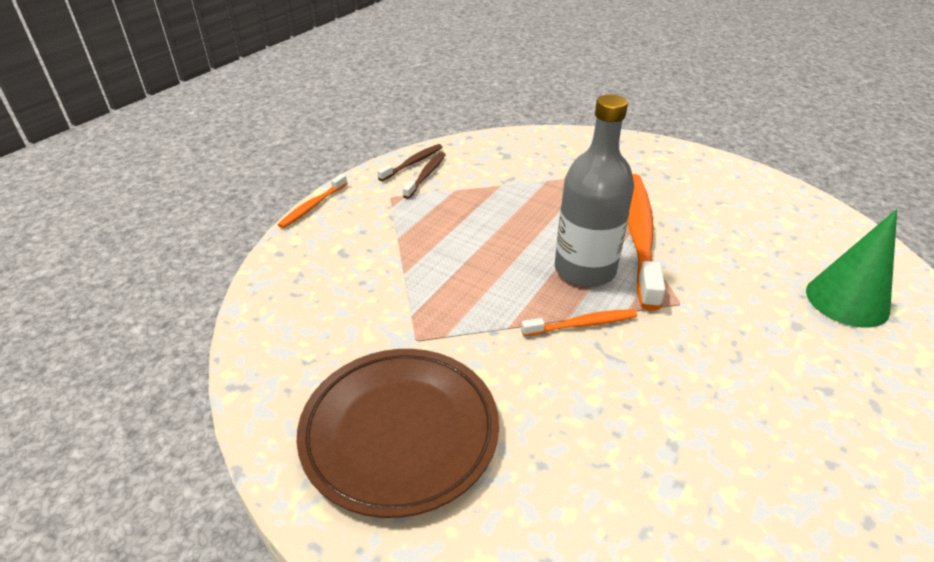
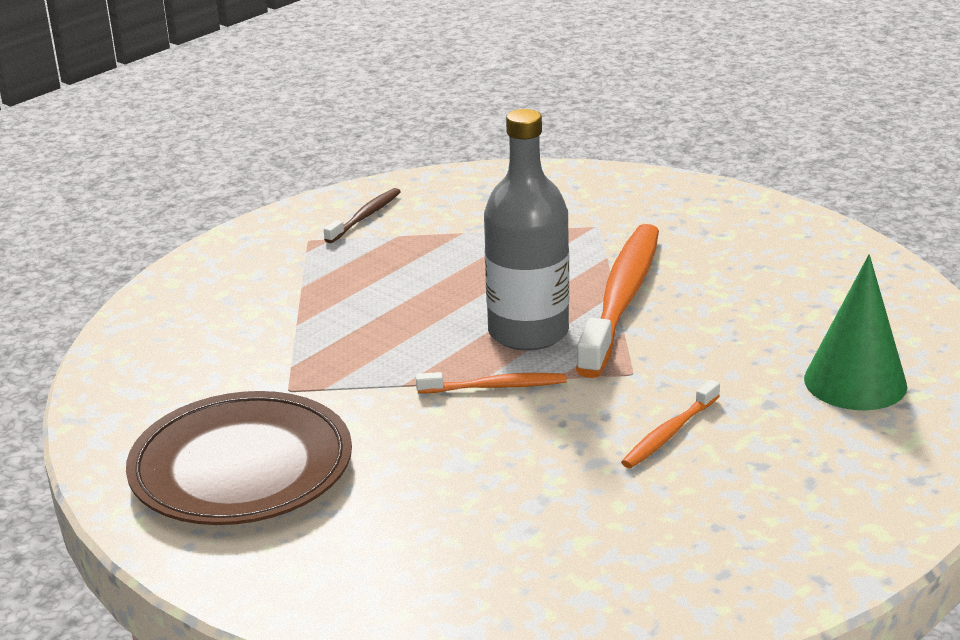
camera: 10 degrees right, 10 degrees down
orange toothbrush [278,174,347,228] -> orange toothbrush moved to [621,380,720,468]
brown toothbrush [377,144,442,181] -> none

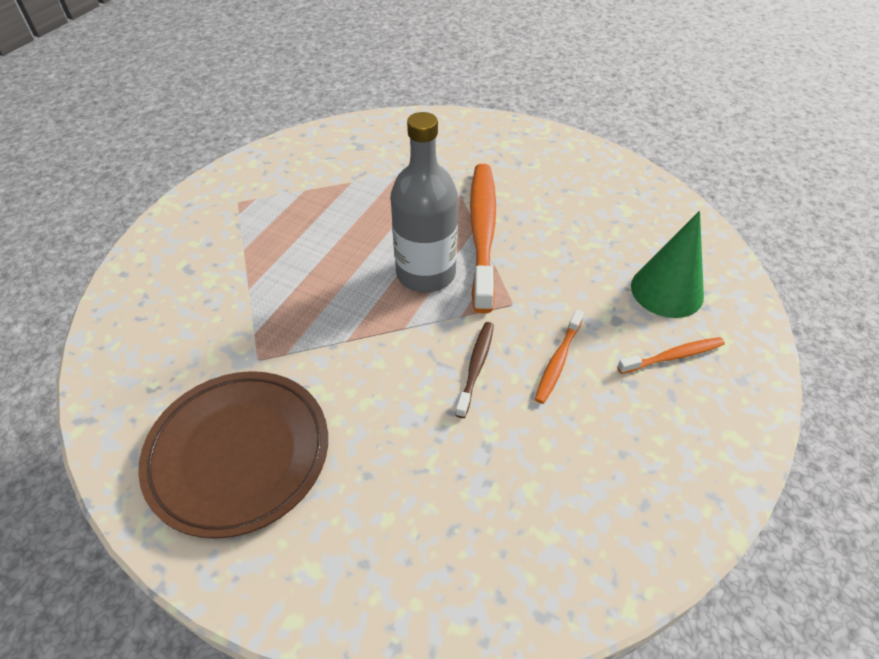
camera: 15 degrees left, 20 degrees up
brown toothbrush [324,188,401,243] -> brown toothbrush moved to [455,322,494,418]
orange toothbrush [416,372,567,394] -> orange toothbrush moved to [617,337,725,374]

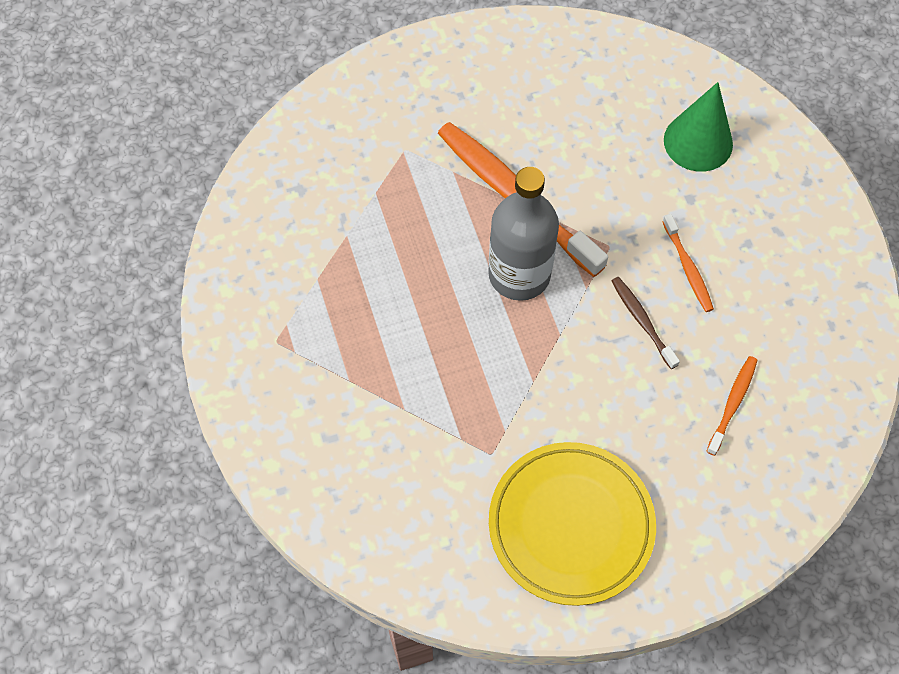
camera: 45 degrees left, 15 degrees up
brown plate [138,371,328,539] -> yellow plate [489,442,656,606]
orange toothbrush [617,337,725,374] -> orange toothbrush moved to [706,356,758,456]

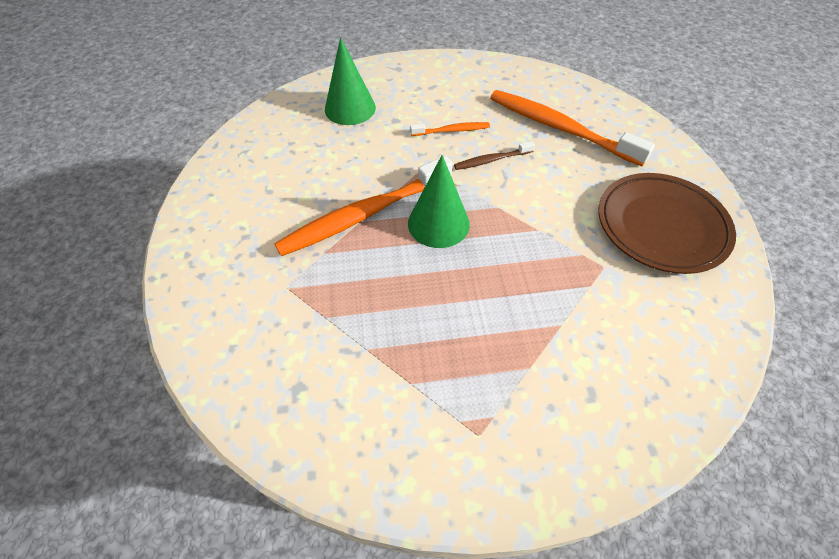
camera: 80 degrees left, 10 degrees down
grey bottle [488,167,559,301] -> green cone [408,155,470,248]
yellow plate [489,442,656,606] -> brown plate [598,173,736,274]
orange toothbrush [706,356,758,456] -> orange toothbrush [490,90,655,166], size x2.11

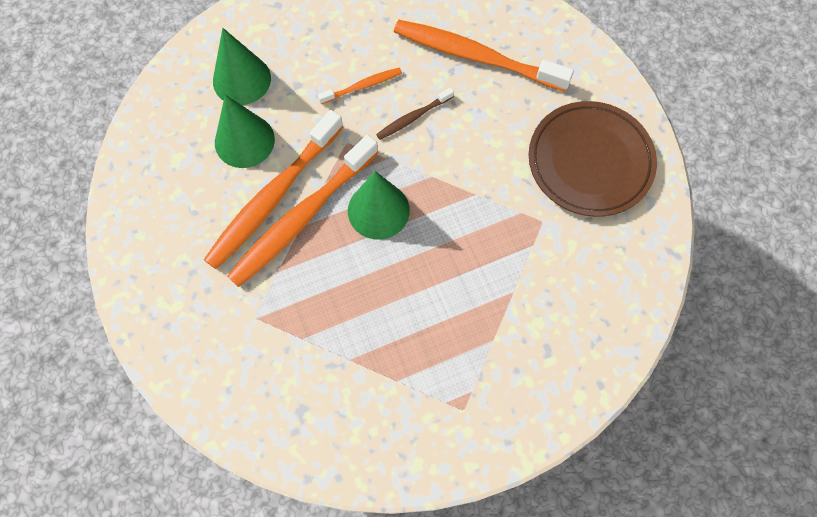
camera: 15 degrees left, 15 degrees up
none -> orange toothbrush [204,110,343,269]
none -> green cone [215,95,275,168]

